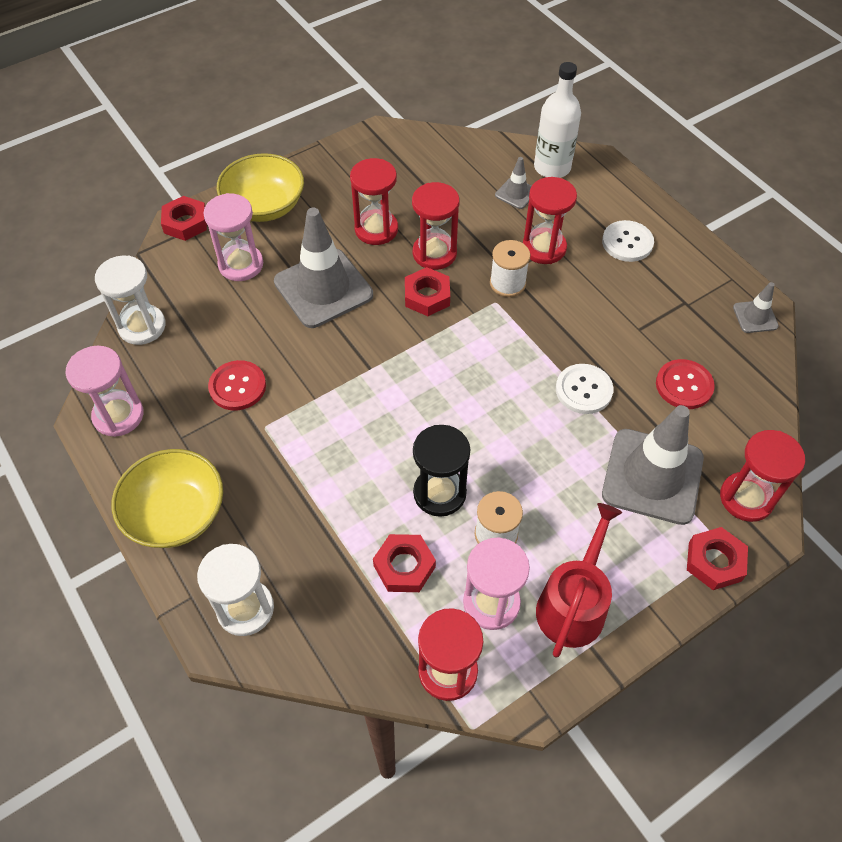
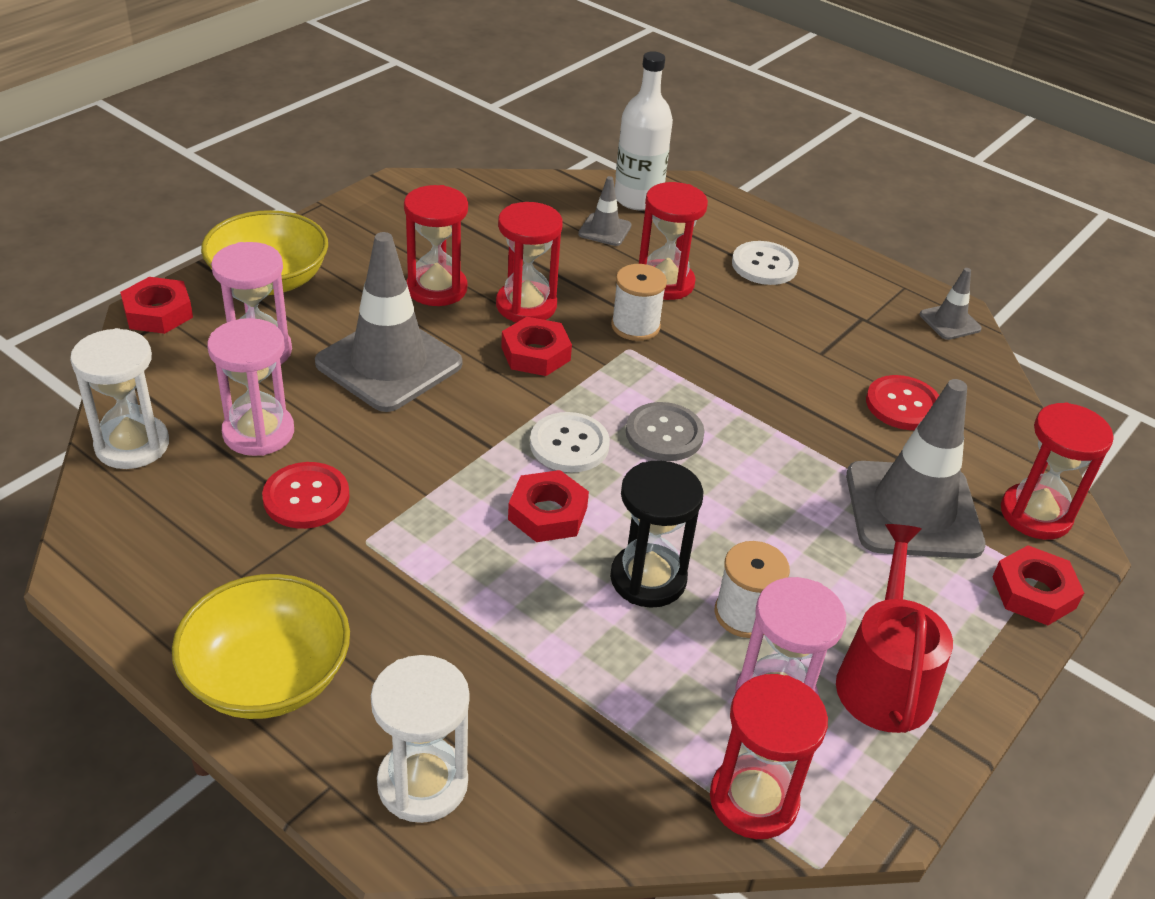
camera: 20 degrees left, 15 degrees down
pink hourglass [66,346,144,437] -> pink hourglass moved to [207,318,294,456]
red nut [373,534,436,592] -> red nut moved to [508,470,589,542]
white button [556,364,613,414] -> white button moved to [530,412,610,473]
none -> grey button [626,402,705,461]

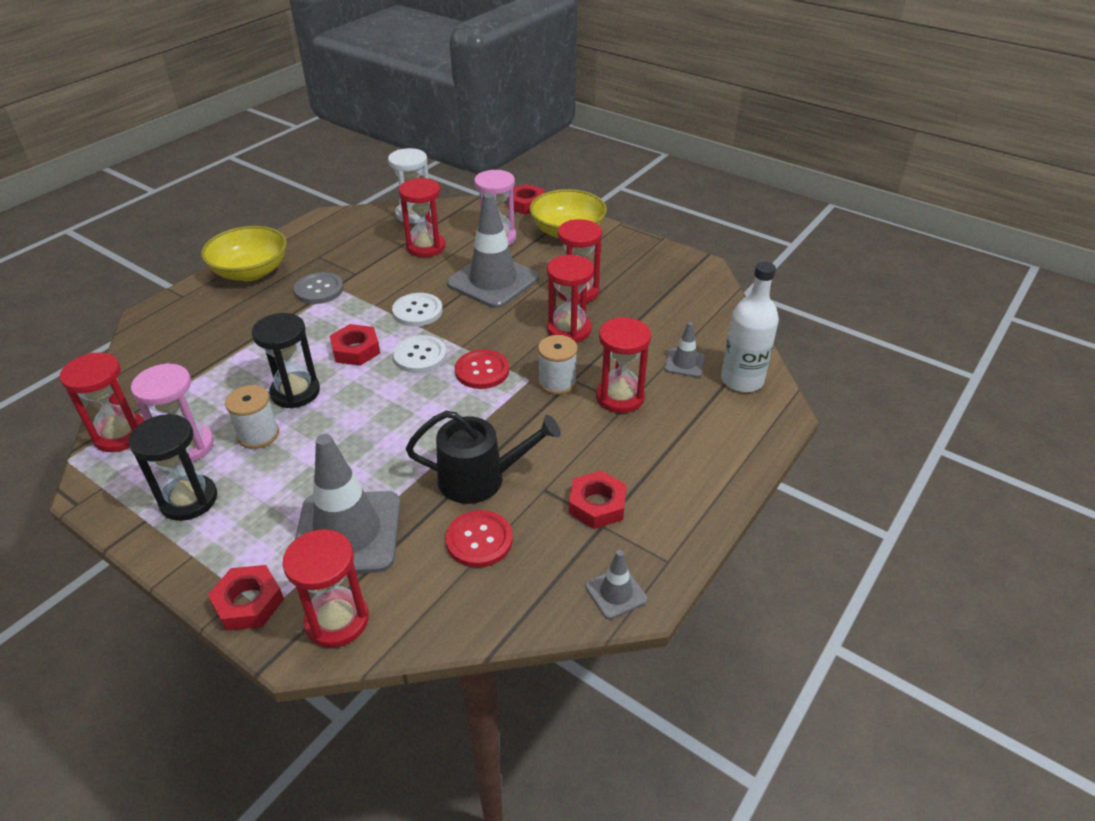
camera: 90 degrees right, 0 degrees up
pink hourglass [207,318,294,456] -> red hourglass [399,178,445,257]
red button [262,462,350,529] -> red button moved to [455,350,509,389]
white hourglass [371,655,470,823] -> none
red nut [501,317,572,376] -> red nut moved to [569,470,627,529]
grey button [626,402,705,461] -> grey button moved to [294,272,344,304]
white button [732,241,799,285] -> white button moved to [392,293,443,326]
red watering can [836,524,953,733] -> black hourglass [129,414,217,521]
none -> black watering can [406,411,561,504]

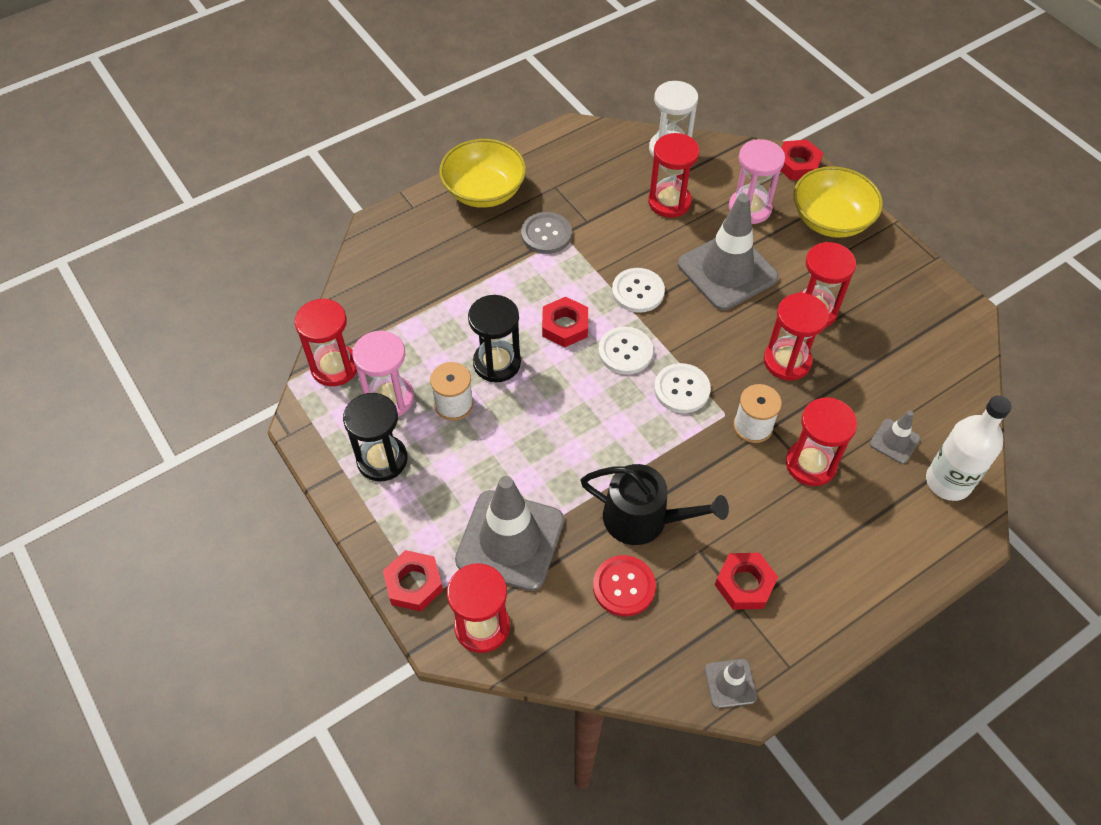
camera: 20 degrees right, 15 degrees up
red button [455,350,509,389] -> white button [654,363,711,413]

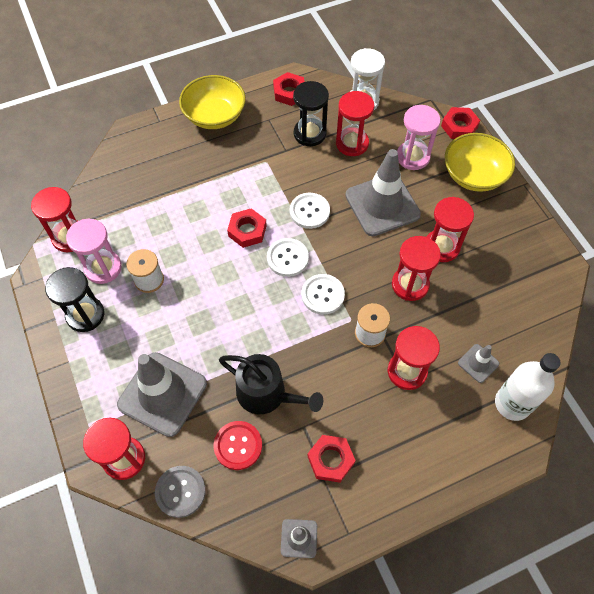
camera: 10 degrees right, 5 degrees up
red nut [383,550,443,611] -> red nut moved to [273,72,305,106]
black hourglass [468,295,521,382] -> black hourglass moved to [293,81,329,146]
grey button [521,212,572,254] -> grey button moved to [155,466,206,518]

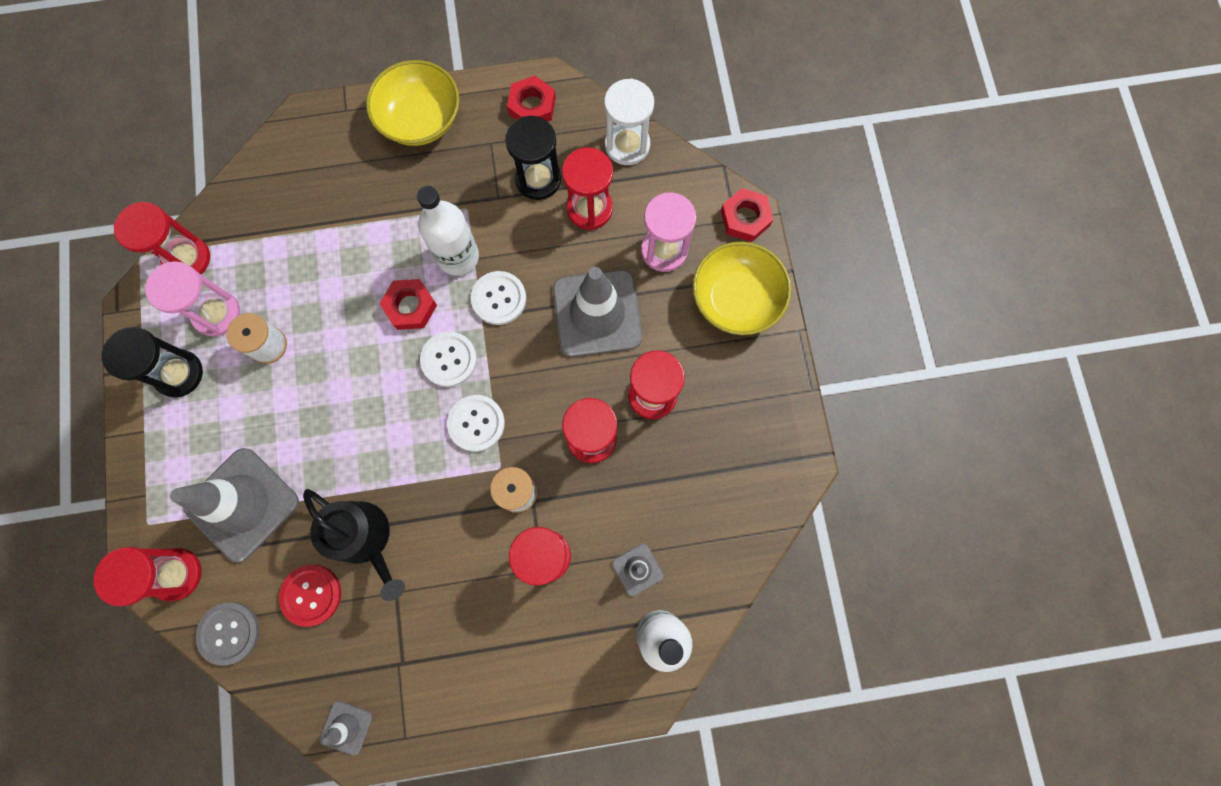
camera: 15 degrees right, 15 degrees up
red nut [308,435,356,483] -> none
none -> white bottle [417,186,479,276]

